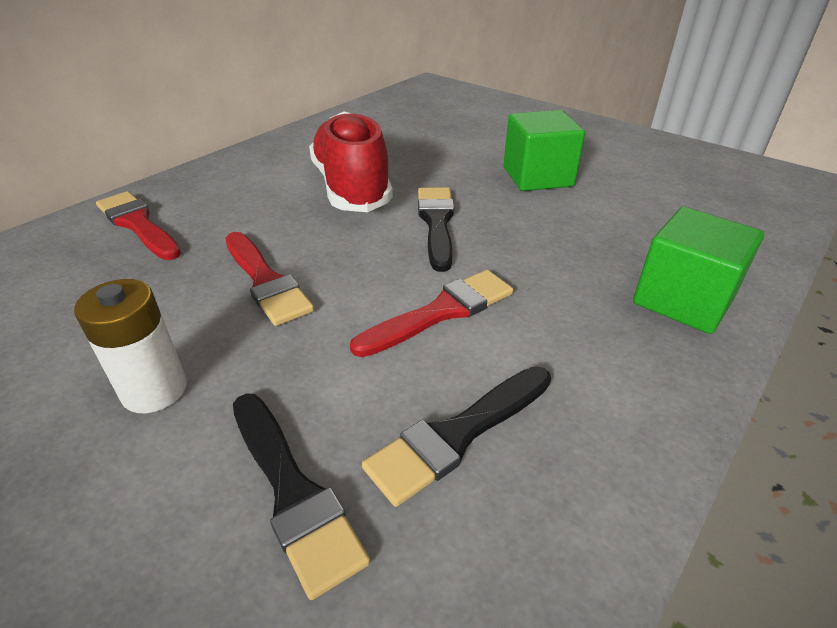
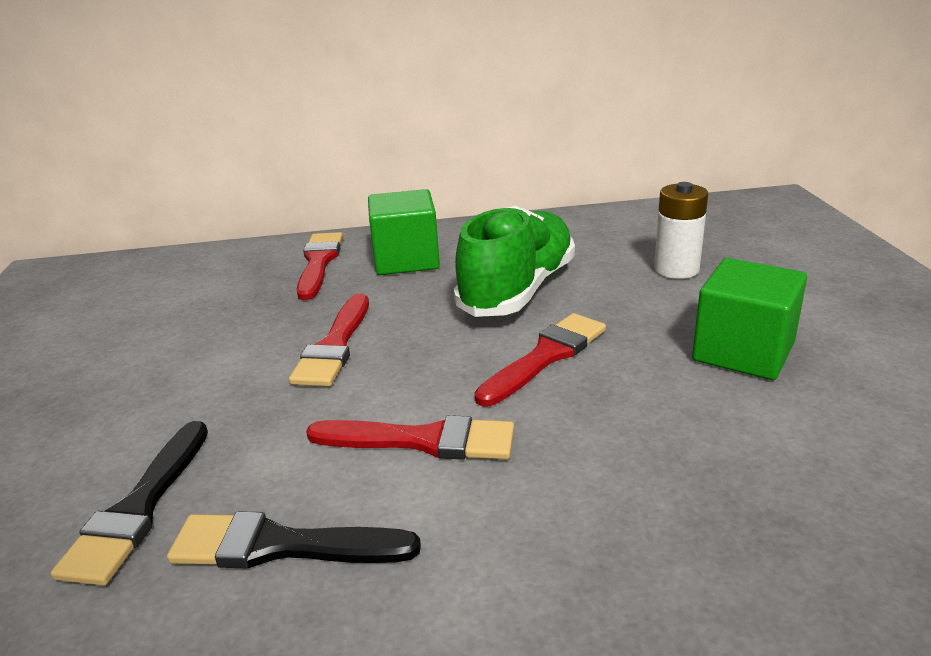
camera: 45 degrees right, 10 degrees down
white battery [74,279,187,413] -> white battery moved to [654,182,708,279]
red shoe [309,111,393,212] -> green shoe [454,205,575,317]
black brush [418,187,454,272] -> red brush [474,313,606,406]
green cube [633,207,764,334] -> green cube moved to [368,189,440,275]

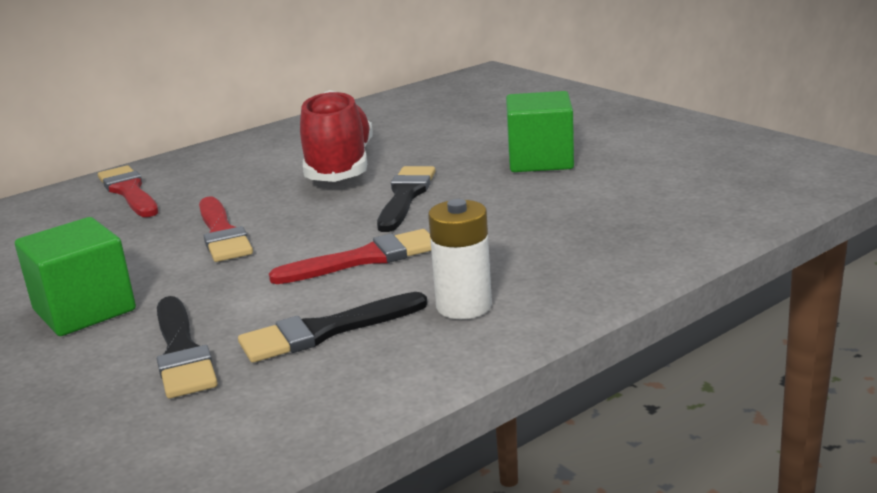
camera: 30 degrees left, 5 degrees down
green cube [368,189,440,275] -> green cube moved to [15,217,136,336]
green shoe [454,205,575,317] -> red shoe [300,90,373,182]
red brush [474,313,606,406] -> black brush [377,166,435,232]
white battery [654,182,708,279] -> white battery moved to [428,199,492,319]

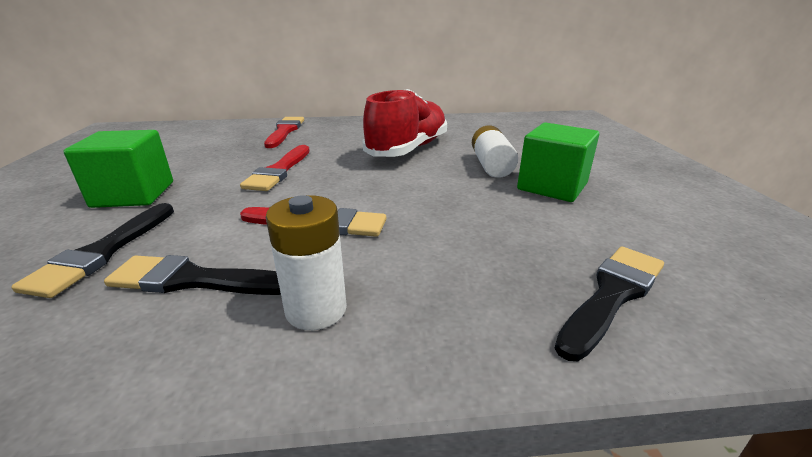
camera: 30 degrees right, 5 degrees up
black brush [377,166,435,232] -> black brush moved to [554,247,664,361]
none -> white battery [472,125,518,178]

